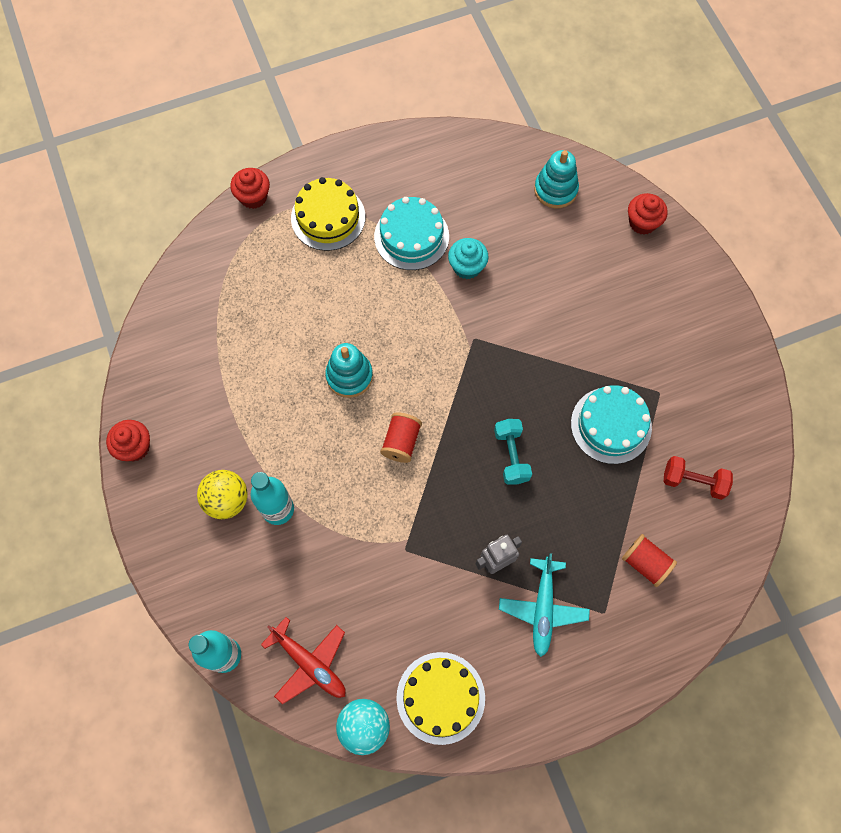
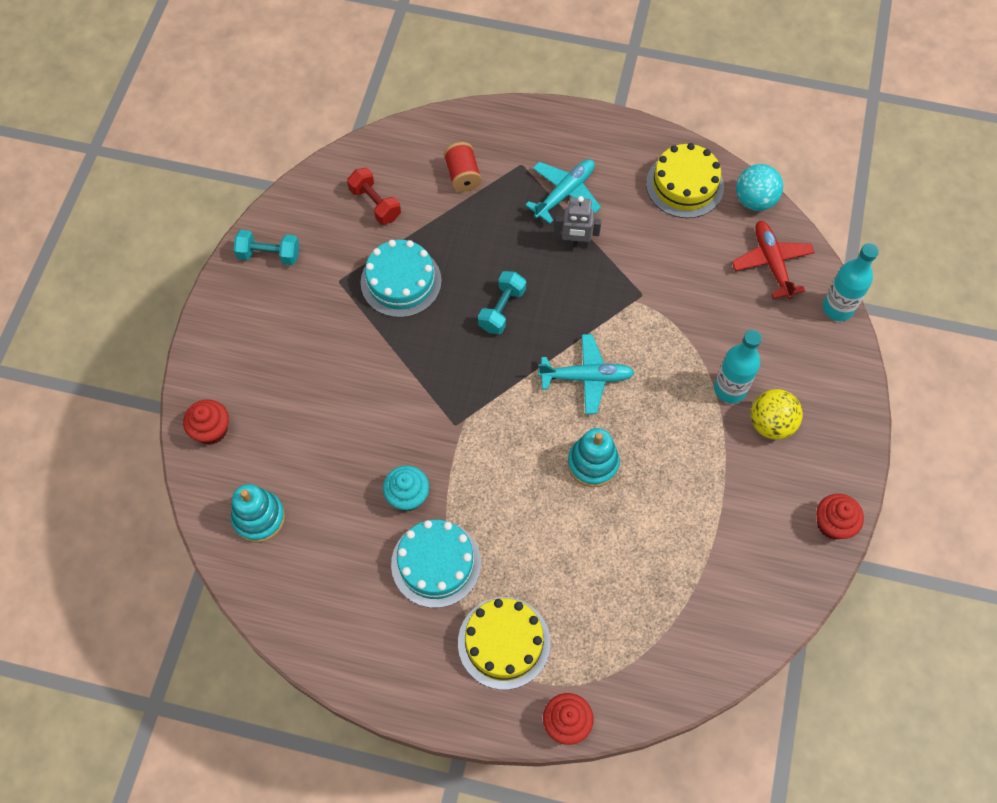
camera: 145 degrees left, 5 degrees down
red spool [380,412,422,463] -> turquoise plane [538,334,635,414]
none -> turquoise dumbbell [234,230,299,265]

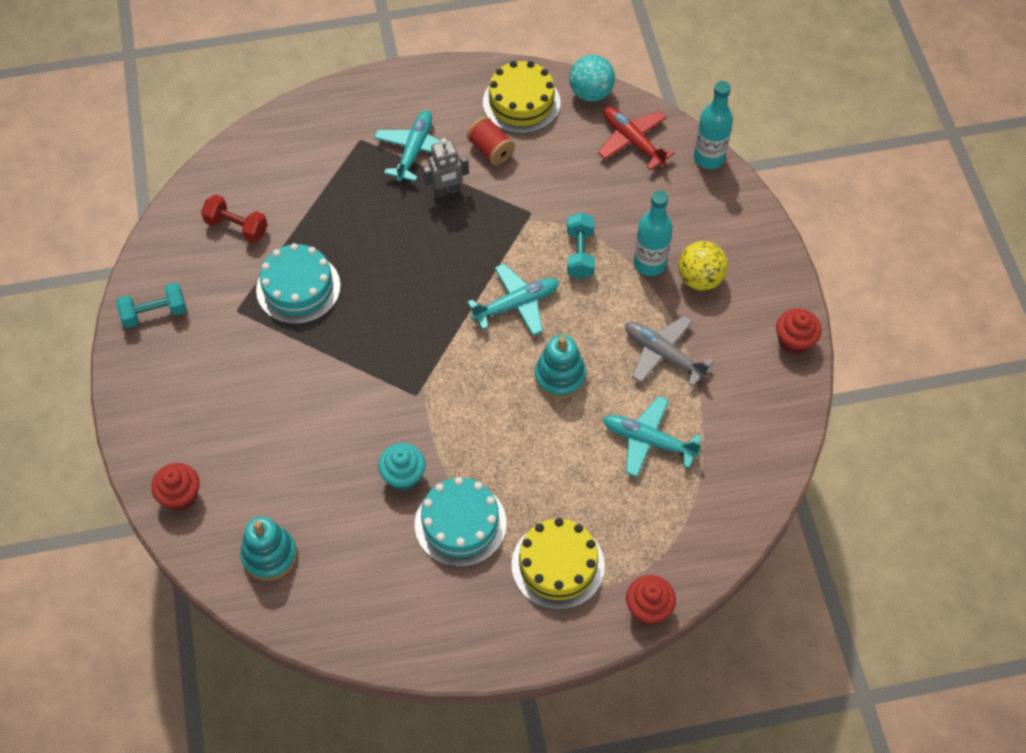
camera: 25 degrees left, 5 degrees down
red spool [444,142,482,192] -> red spool moved to [467,117,515,166]
turquoise dumbbell [478,271,526,334] -> turquoise dumbbell moved to [567,213,595,279]
none -> turquoise plane [603,396,702,477]
none -> grey plane [625,316,714,387]

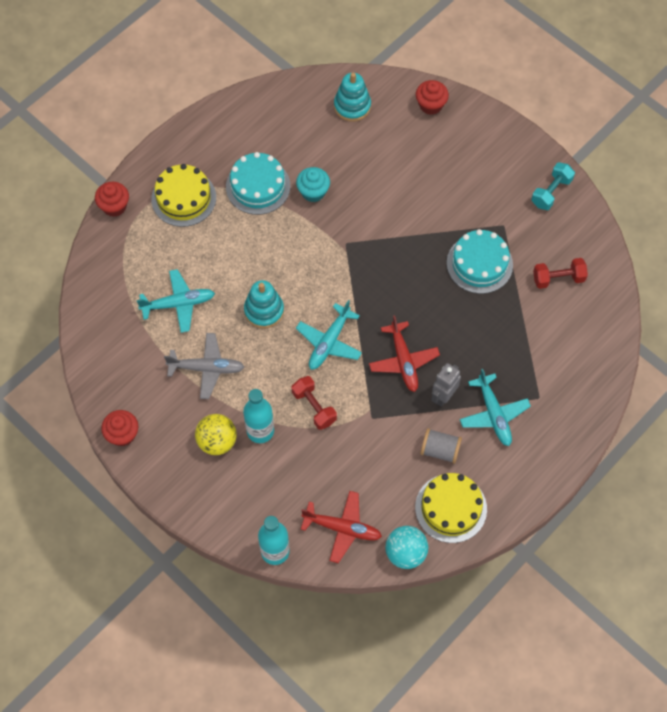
camera: 145 degrees right, 5 degrees up
red spool [467,117,515,166] -> grey spool [420,428,462,464]
turquoise dumbbell [567,213,595,279] -> red dumbbell [292,376,337,430]
none -> red plane [369,315,440,392]

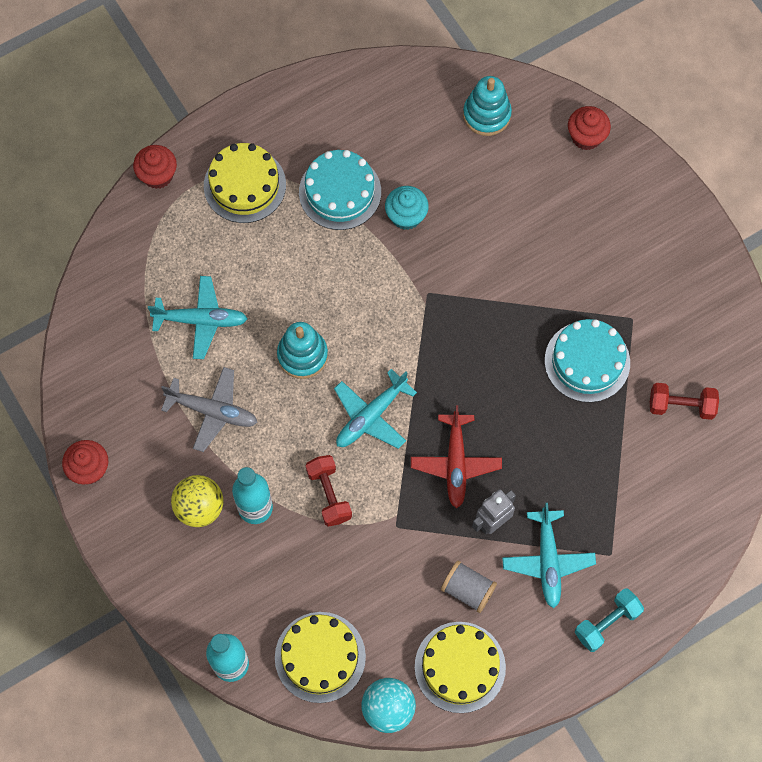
camera: 15 degrees right, 5 degrees up
red plane [301,491,382,563] -> yellow cake [275,612,366,703]
turquoise dumbbell [531,162,575,210] -> turquoise dumbbell moved to [575,588,644,652]

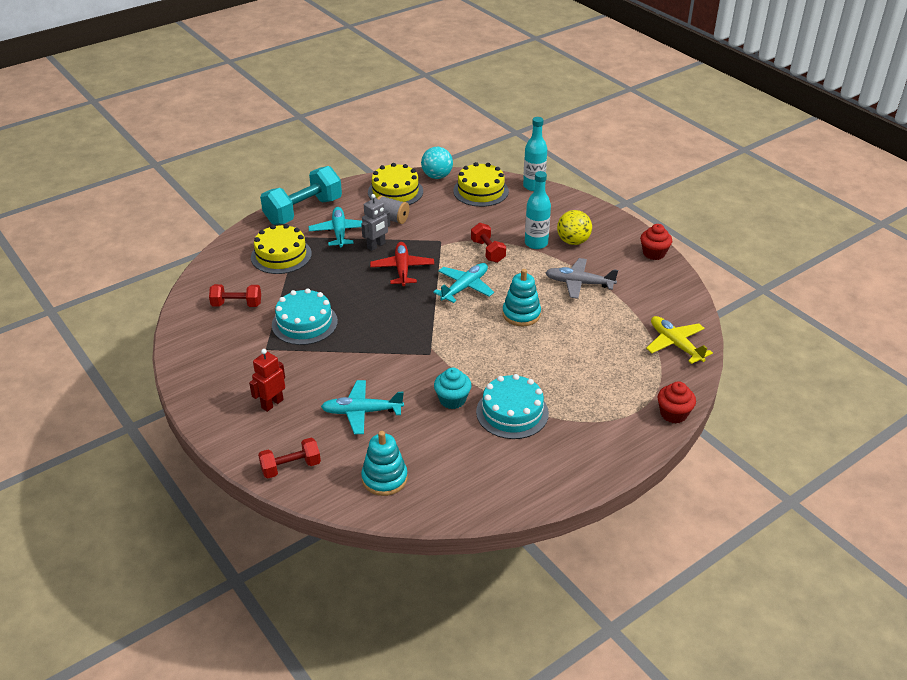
camera: 175 degrees right, 30 degrees down
turquoise plane [148,276,248,359] -> turquoise plane moved to [321,380,404,434]
yellow cake [204,143,286,223] -> yellow cake moved to [251,224,312,274]
red cupcake [568,106,611,150] -> red dumbbell [258,438,321,479]
turquoise dumbbell [575,588,644,652] -> turquoise dumbbell [260,166,342,225], size x1.81
none -> red robot [249,349,285,412]
none -> yellow plane [646,316,713,364]

